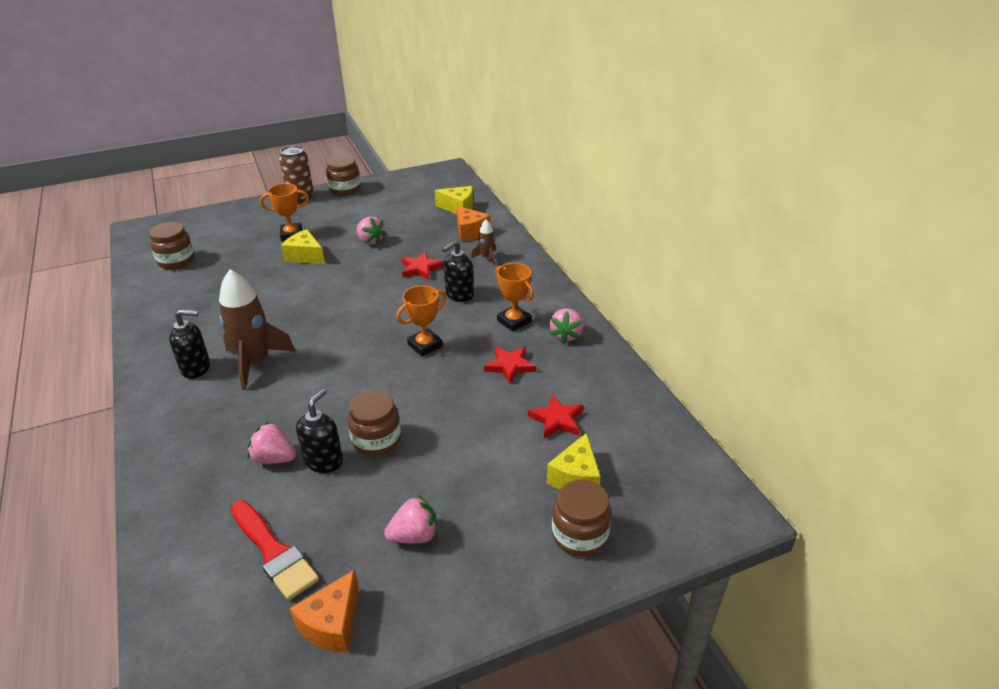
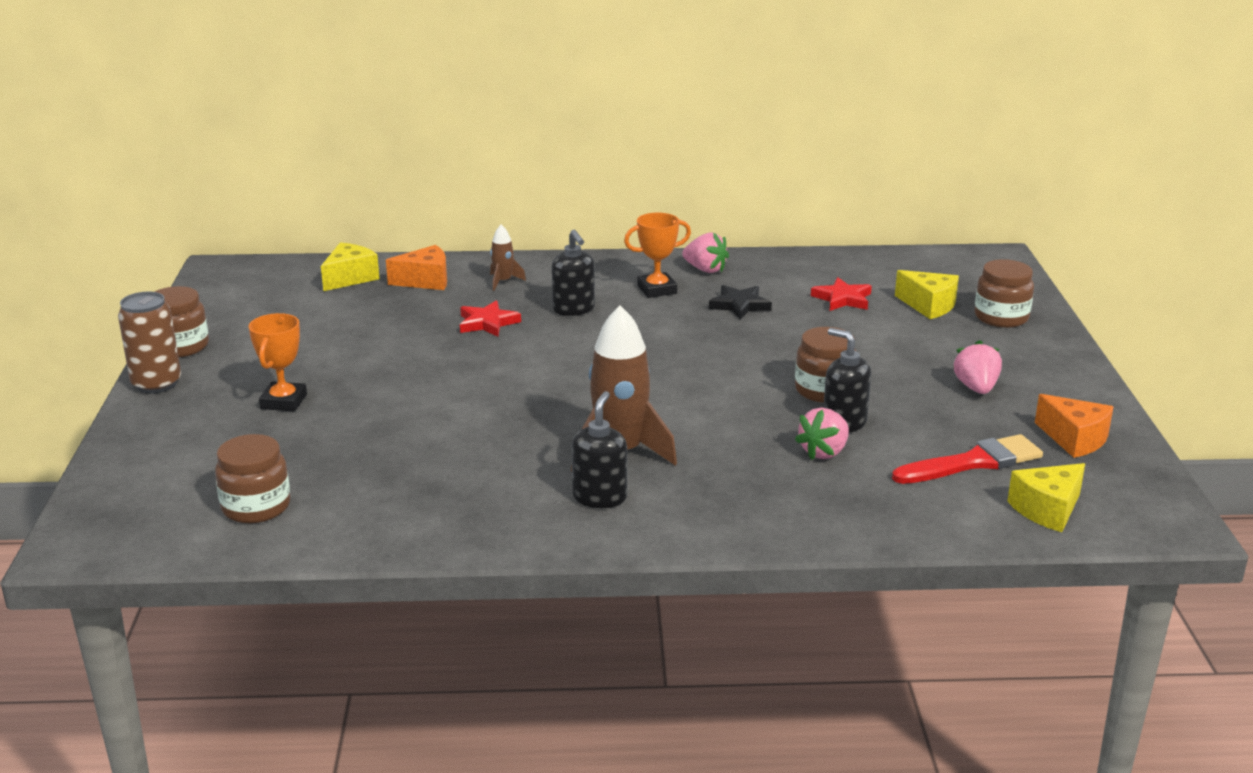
camera: 70 degrees left, 10 degrees down
yellow cheese [281,229,325,264] -> yellow cheese moved to [1007,463,1085,532]
pink strawberry [357,216,387,245] -> none
orange trophy [396,285,446,356] -> none
red star [484,347,536,384] -> black star [709,285,772,320]

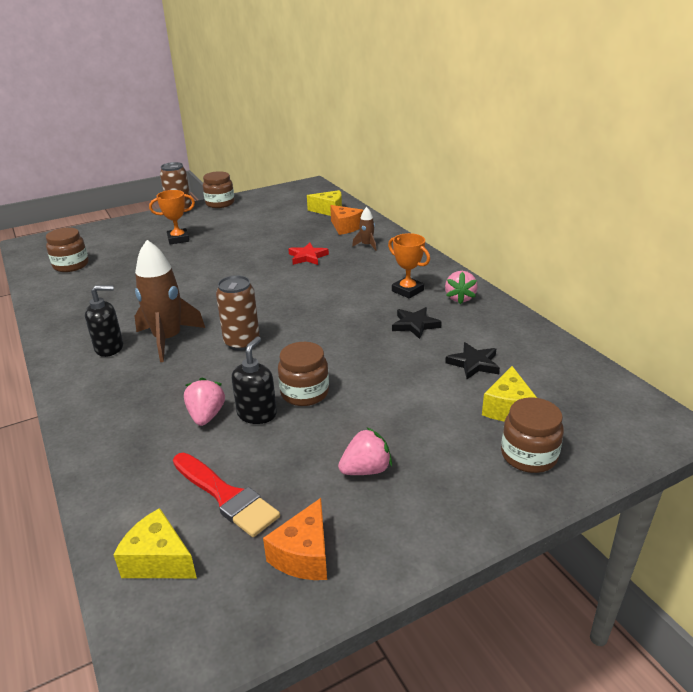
camera: 65 degrees right, 5 degrees up
black soap dispenser [551,230,595,316] -> none
pink strawberry [795,408,849,460] -> pink strawberry turned 75 degrees clockwise [184,377,225,426]
red star [811,277,872,311] -> black star [445,342,500,379]
none -> brown can [216,275,260,351]

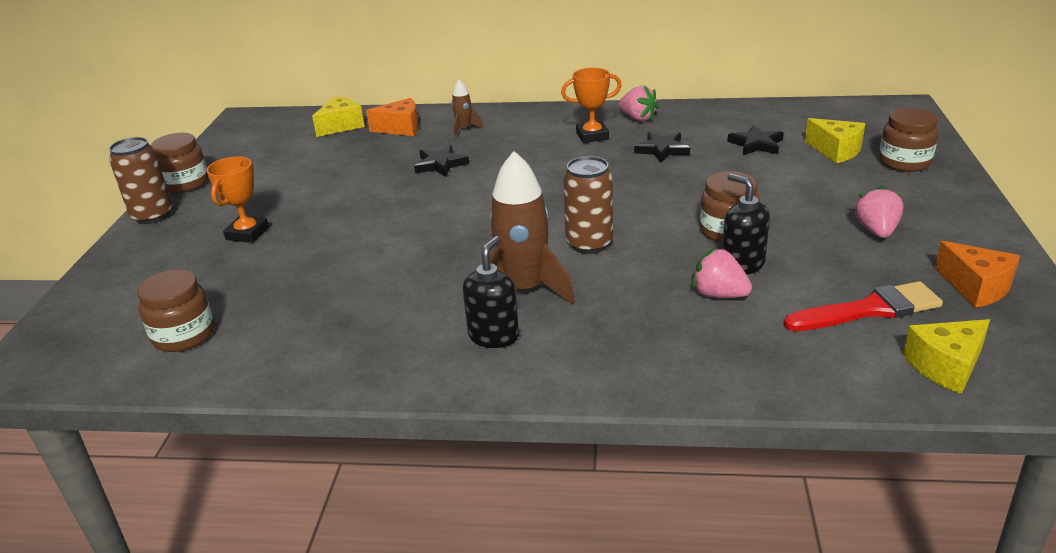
camera: 55 degrees left, 0 degrees up
red star [288,243,329,265] -> black star [414,145,469,177]

